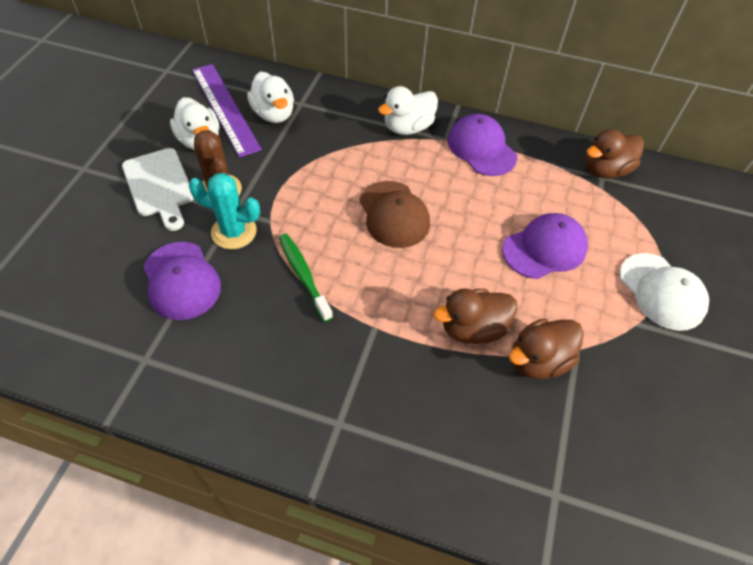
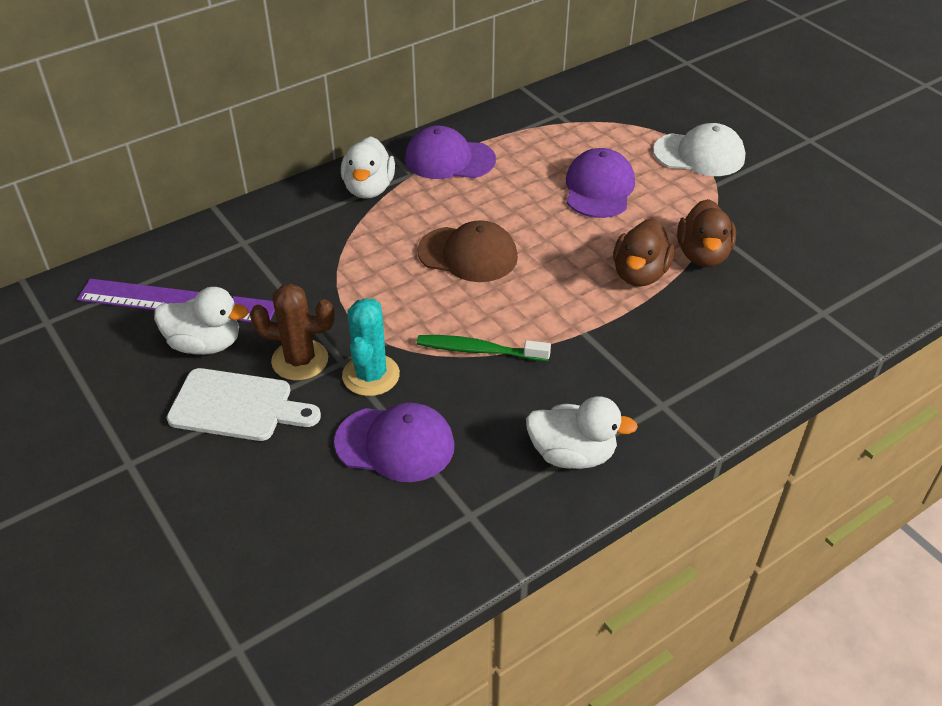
camera: 50 degrees left, 10 degrees down
turquoise cactus [189,173,260,249] -> turquoise cactus turned 45 degrees counterclockwise [342,298,400,396]
white duck [247,72,294,123] -> white duck moved to [526,396,638,469]
brown duck [585,129,644,179] -> none

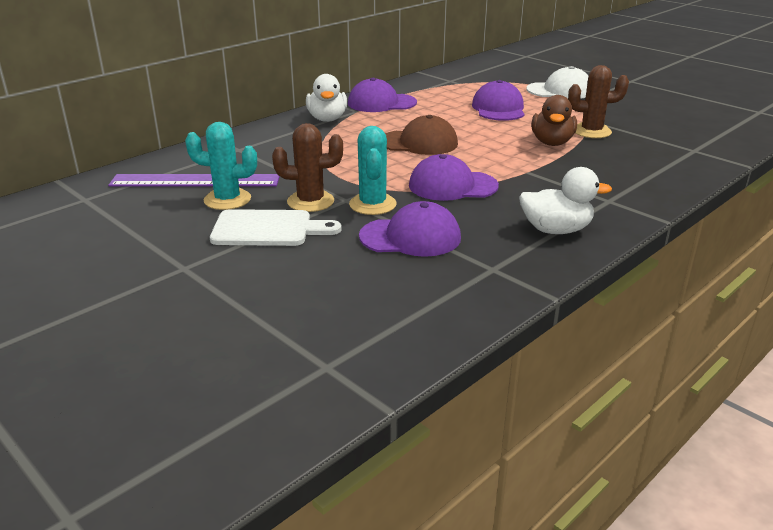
camera: 10 degrees left, 15 degrees down
white duck [154,287,249,355] -> turquoise cactus [185,122,257,210]
green toothbrush [417,335,551,362] -> purple cap [409,154,499,201]
brown duck [677,199,736,267] -> brown cactus [568,65,629,138]

